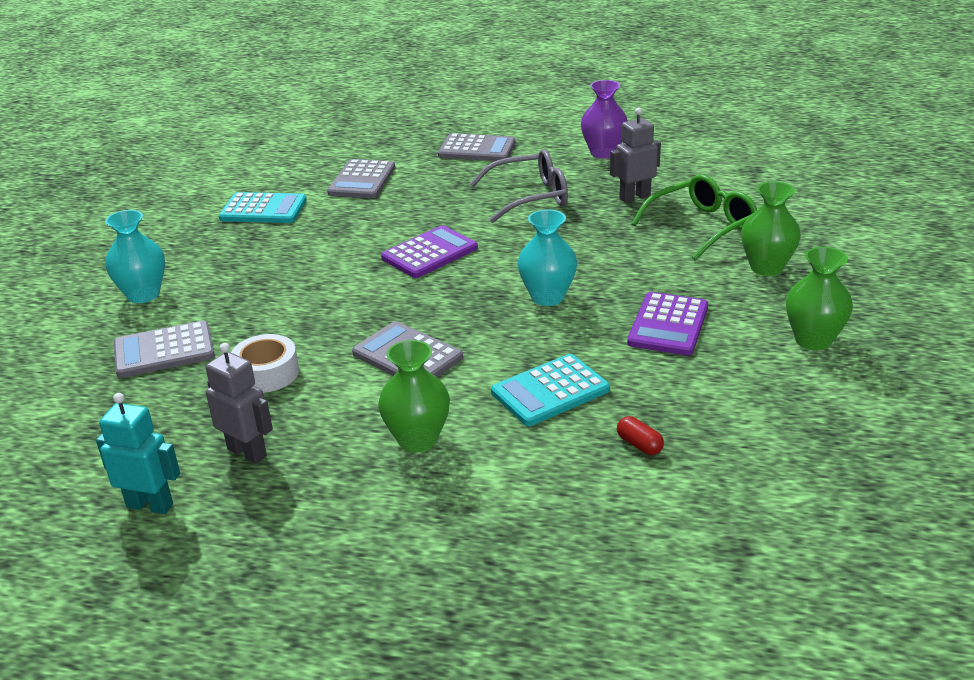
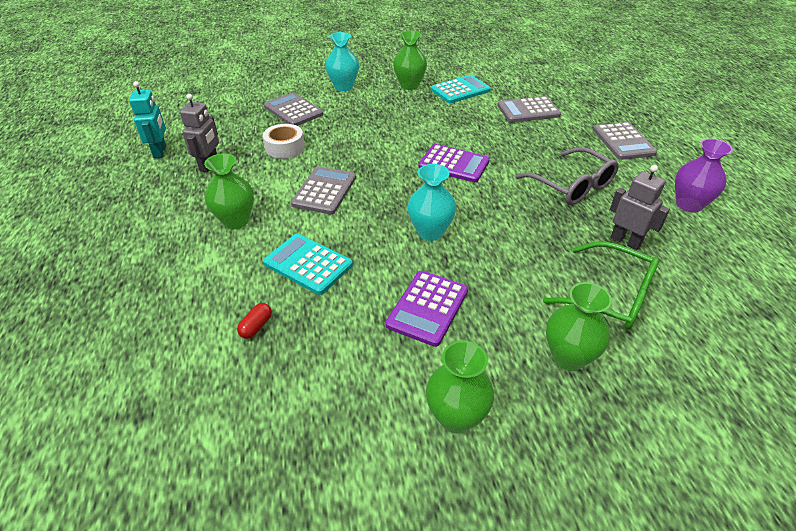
camera: 65 degrees right, 10 degrees up
turquoise calculator [219,192,307,223] -> turquoise calculator turned 105 degrees counterclockwise [431,75,491,103]
purple calculator [627,292,708,356] -> purple calculator turned 60 degrees counterclockwise [385,271,468,347]
none -> green vase [393,31,427,90]

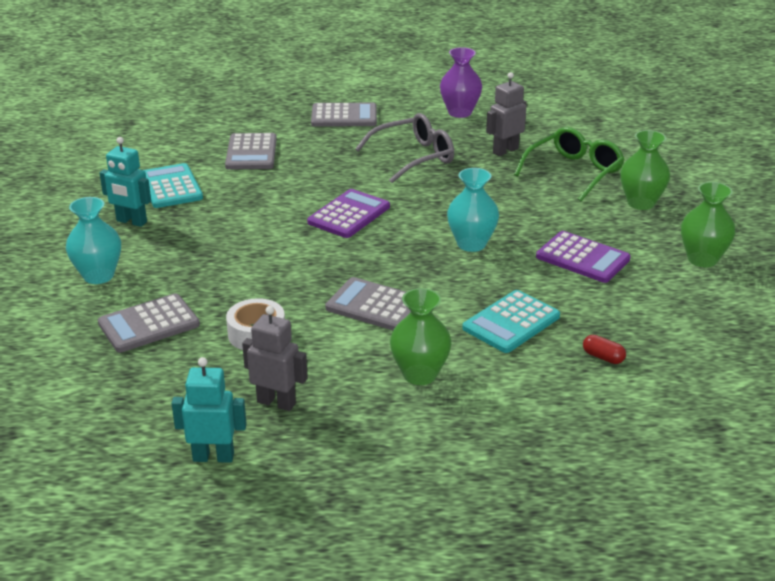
camera: 80 degrees left, 10 degrees down
green vase [393,31,427,90] -> turquoise robot [100,137,151,227]

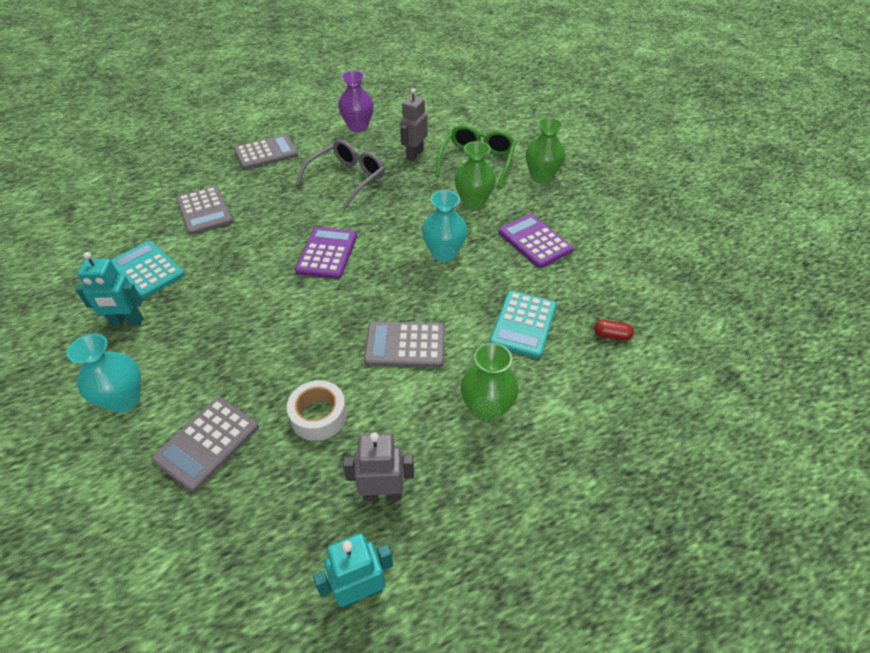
camera: 25 degrees left, 15 degrees up
purple calculator [536,231,631,283] -> purple calculator turned 135 degrees counterclockwise [498,214,573,268]
green vase [681,182,736,267] -> green vase moved to [455,141,496,209]

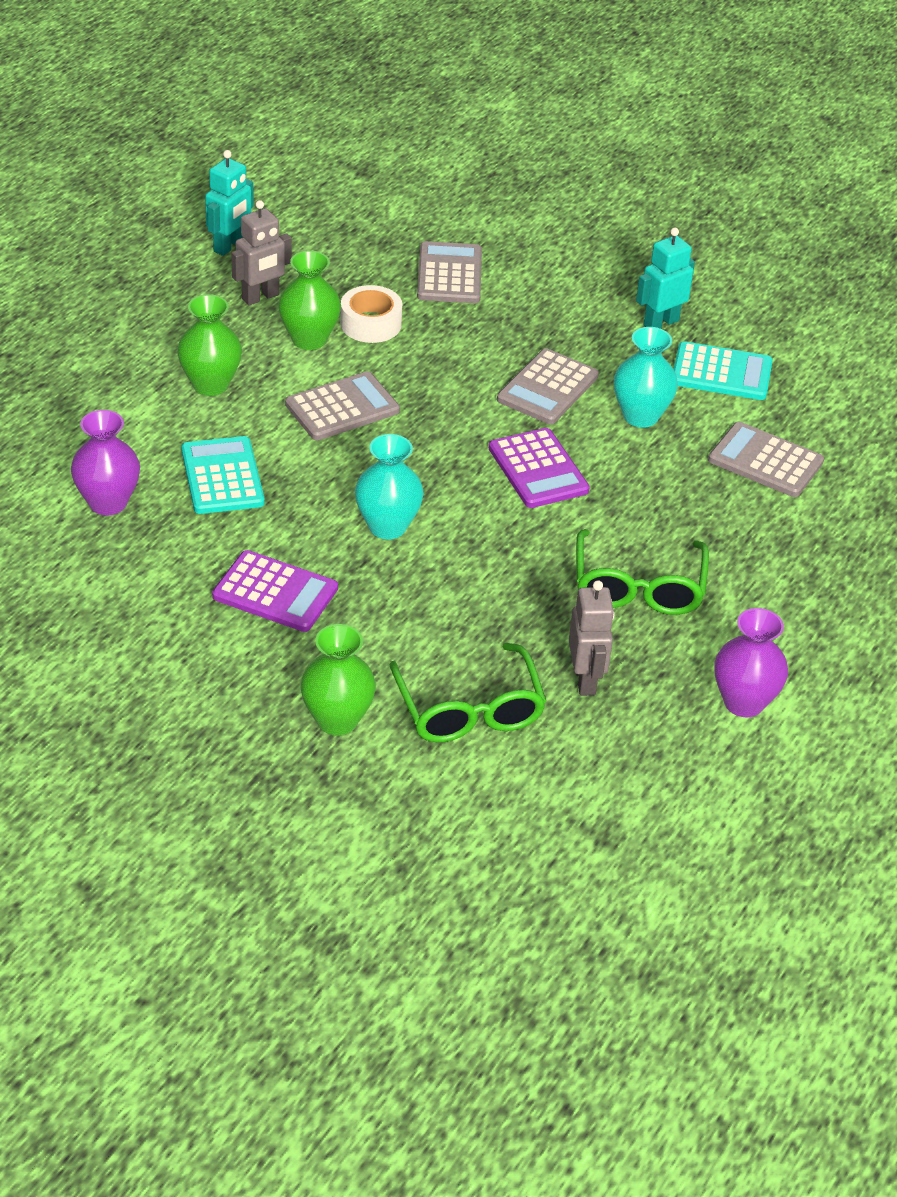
camera: 145 degrees right, 5 degrees down
turquoise vase [67,334,141,413] -> turquoise vase moved to [614,327,678,428]
grey calculator [234,135,298,170] -> grey calculator moved to [497,348,599,424]
grey glasses [295,139,385,210] -> green glasses [576,529,709,615]
green vase [455,141,496,209] -> green vase moved to [278,250,341,350]
red capsule [594,320,634,340] -> purple vase [71,410,140,515]

